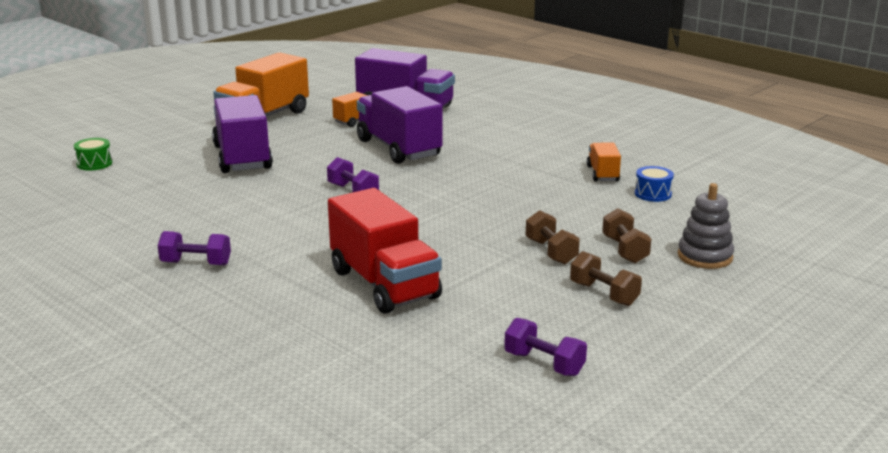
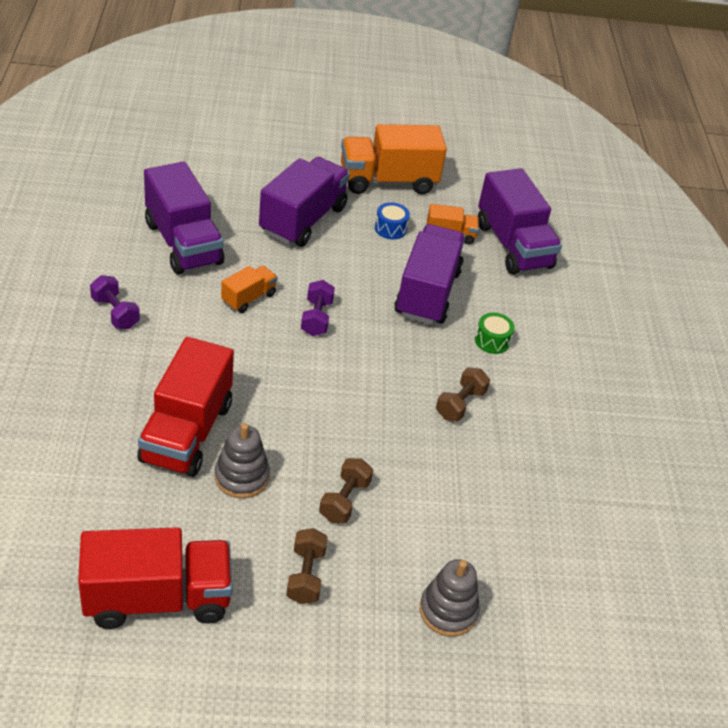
camera: 40 degrees right, 20 degrees up
green drum [74,138,112,171] -> green drum moved to [475,313,515,354]
purple dumbbell [504,318,587,376] -> red truck [78,527,233,629]
orange truck [587,142,621,182] -> orange truck moved to [221,266,277,313]
brown dumbbell [602,208,651,263] -> brown dumbbell moved to [436,367,490,422]
blue drum [635,166,674,202] -> blue drum moved to [375,202,410,239]
none -> purple truck [144,162,224,274]
none -> grey stacking toy [215,423,270,498]

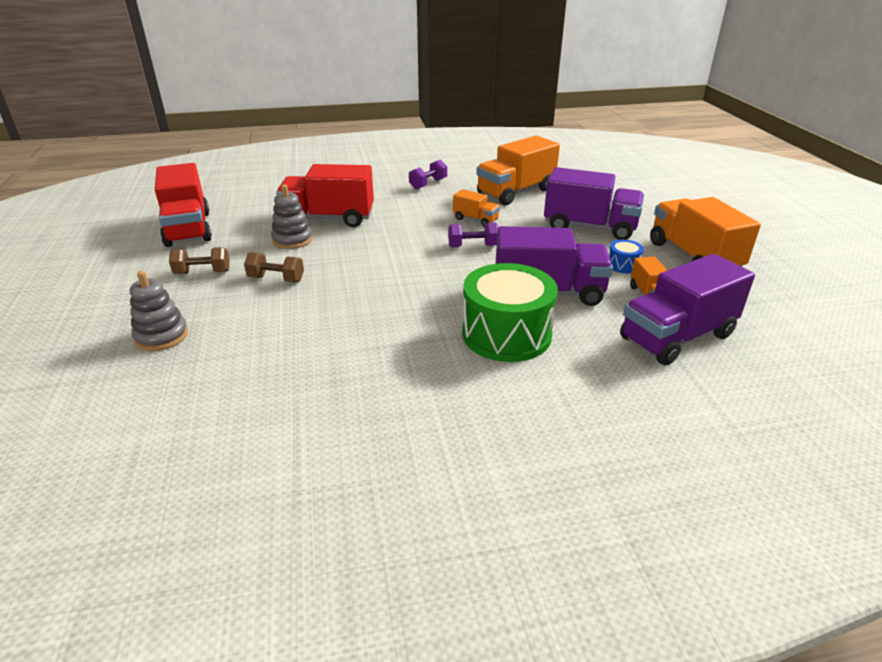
camera: 85 degrees right, 10 degrees down
purple truck [144,162,224,274] -> orange truck [476,136,560,205]
brown dumbbell [436,367,490,422] -> none
green drum [475,313,515,354] -> green drum [462,263,558,362], size x2.32

